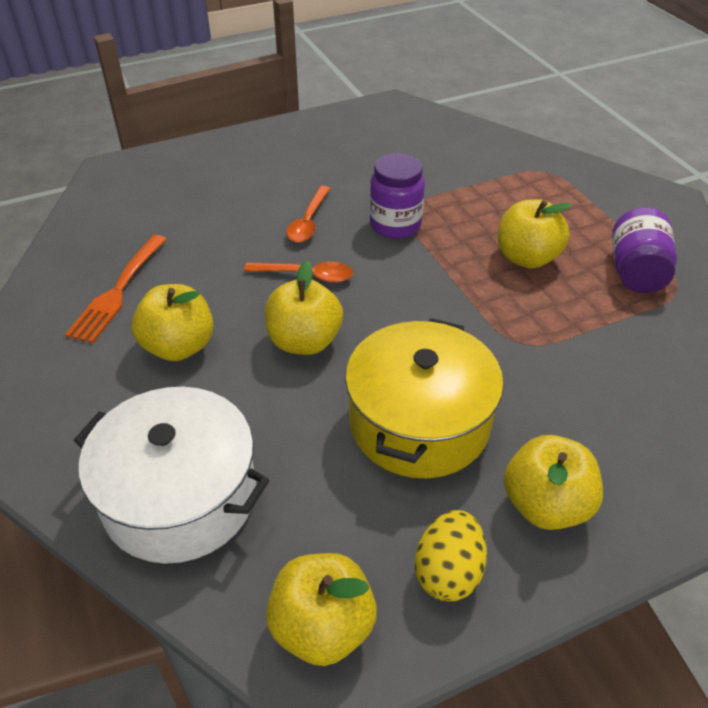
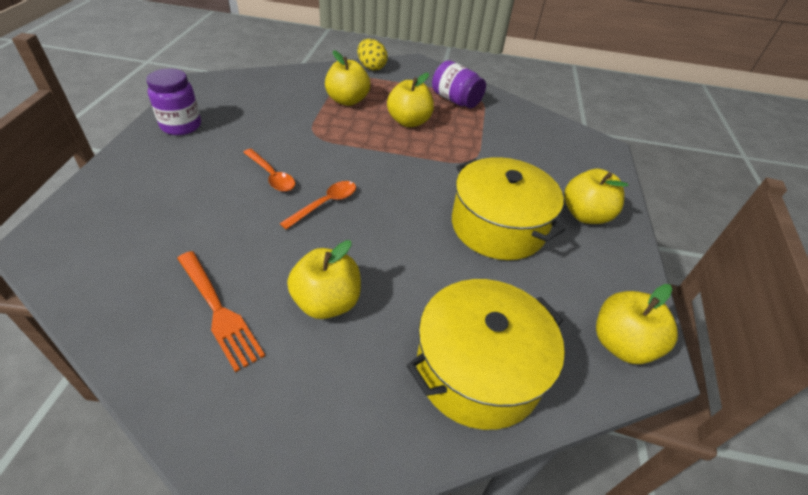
camera: 60 degrees left, 0 degrees up
white pot [74,387,269,564] -> yellow pot [406,279,565,430]
yellow apple [264,260,343,355] -> yellow apple moved to [325,50,370,106]
purple jar [370,153,425,239] -> purple jar moved to [146,68,201,135]
yellow egg [415,510,487,601] -> yellow egg moved to [357,39,388,70]

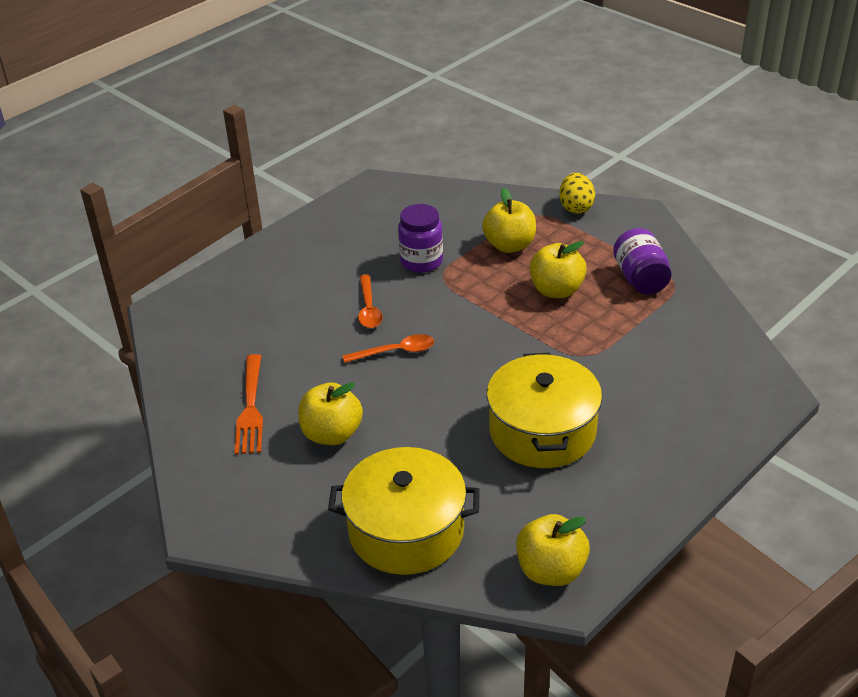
camera: 40 degrees right, 5 degrees down
purple jar [146,68,201,135] -> purple jar moved to [398,204,443,273]
yellow apple [564,169,628,224] -> none

